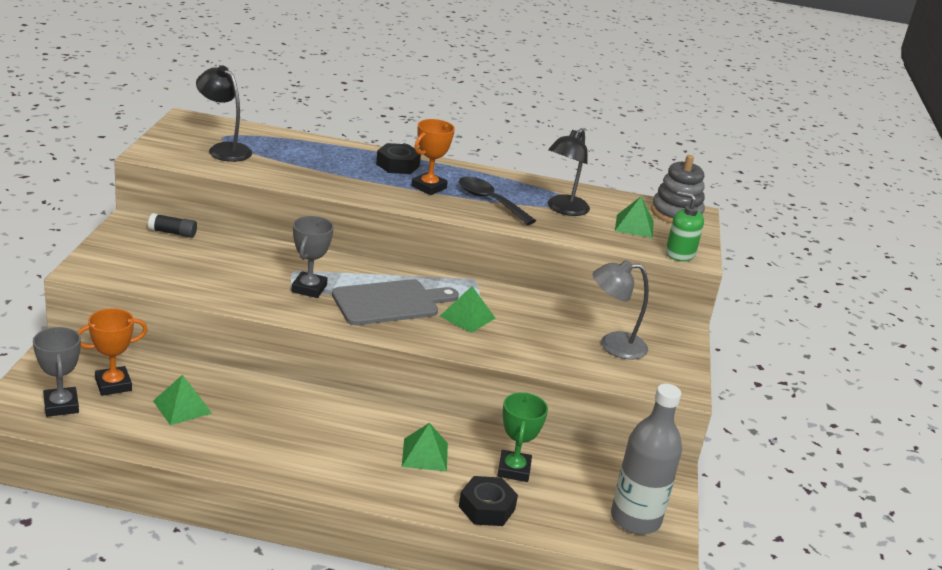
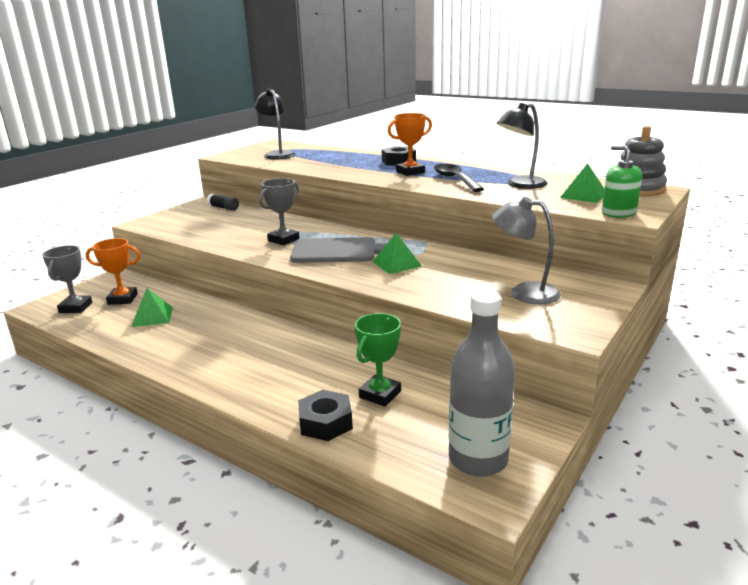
camera: 30 degrees right, 5 degrees down
green pyramid [402,423,448,472] -> none

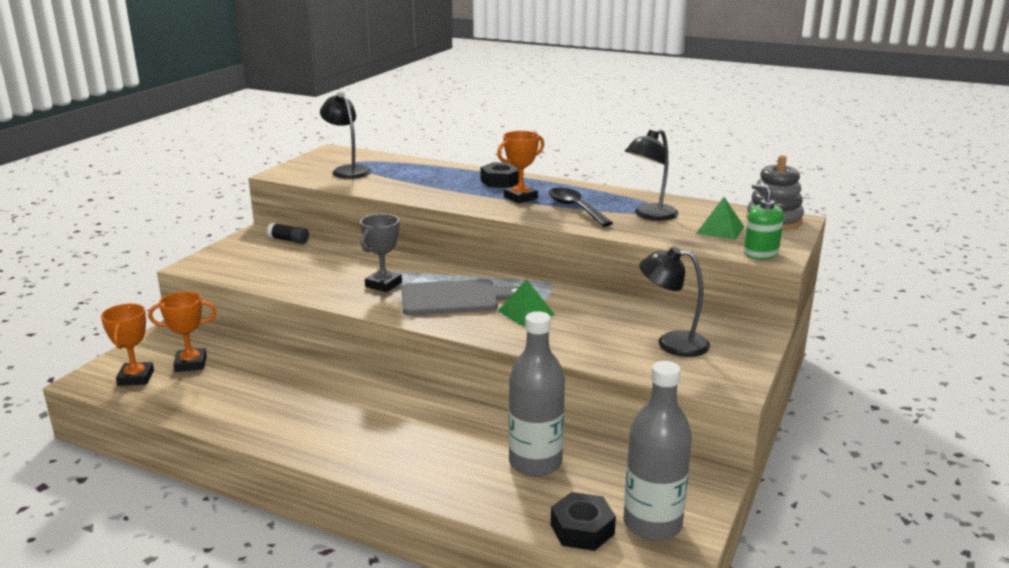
camera: 10 degrees left, 0 degrees up
grey trophy [42,245,92,313] -> orange trophy [101,304,154,386]
green pyramid [132,288,173,327] -> none
black nut [298,390,353,441] -> black nut moved to [551,492,616,551]
green trophy [355,313,401,407] -> grey bottle [509,311,565,477]
grey lamp [492,197,561,304] -> black lamp [639,247,710,357]

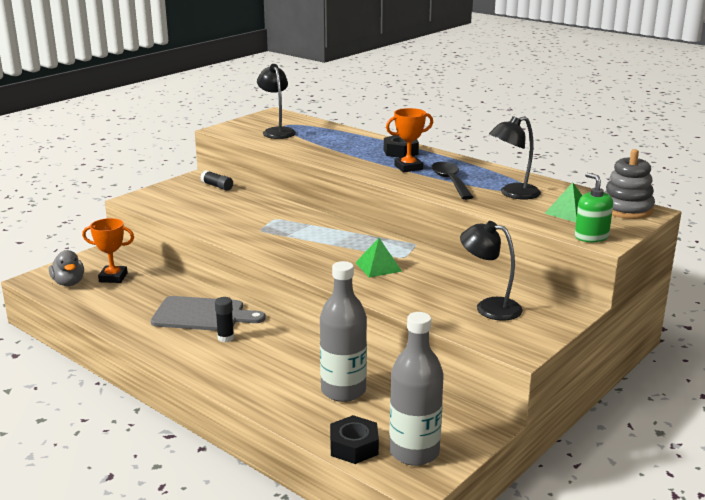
camera: 15 degrees right, 0 degrees up
orange trophy [101,304,154,386] -> grey duck [49,250,84,286]
grey trophy [360,214,402,292] -> none
grey cutting board [401,279,519,315] -> grey cutting board moved to [151,296,266,331]
none -> black glue stick [215,297,234,342]

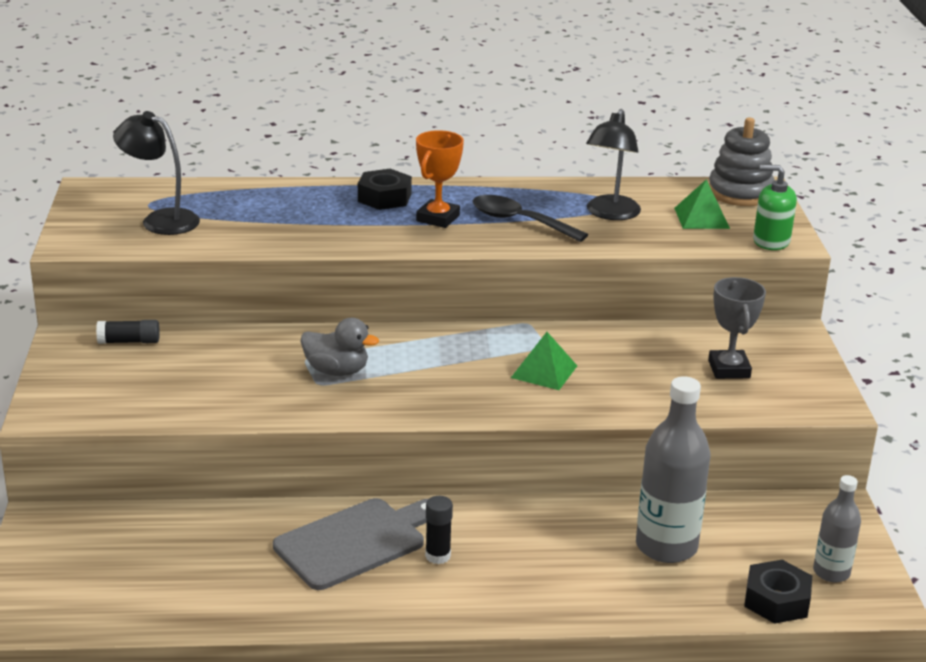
camera: 45 degrees left, 5 degrees up
grey duck [49,250,84,286] -> grey duck moved to [300,318,379,376]
orange trophy [82,218,134,283] -> none
grey bottle [389,312,444,466] -> grey bottle [813,475,861,582], size x0.58
black lamp [460,221,523,321] -> grey trophy [708,277,766,379]

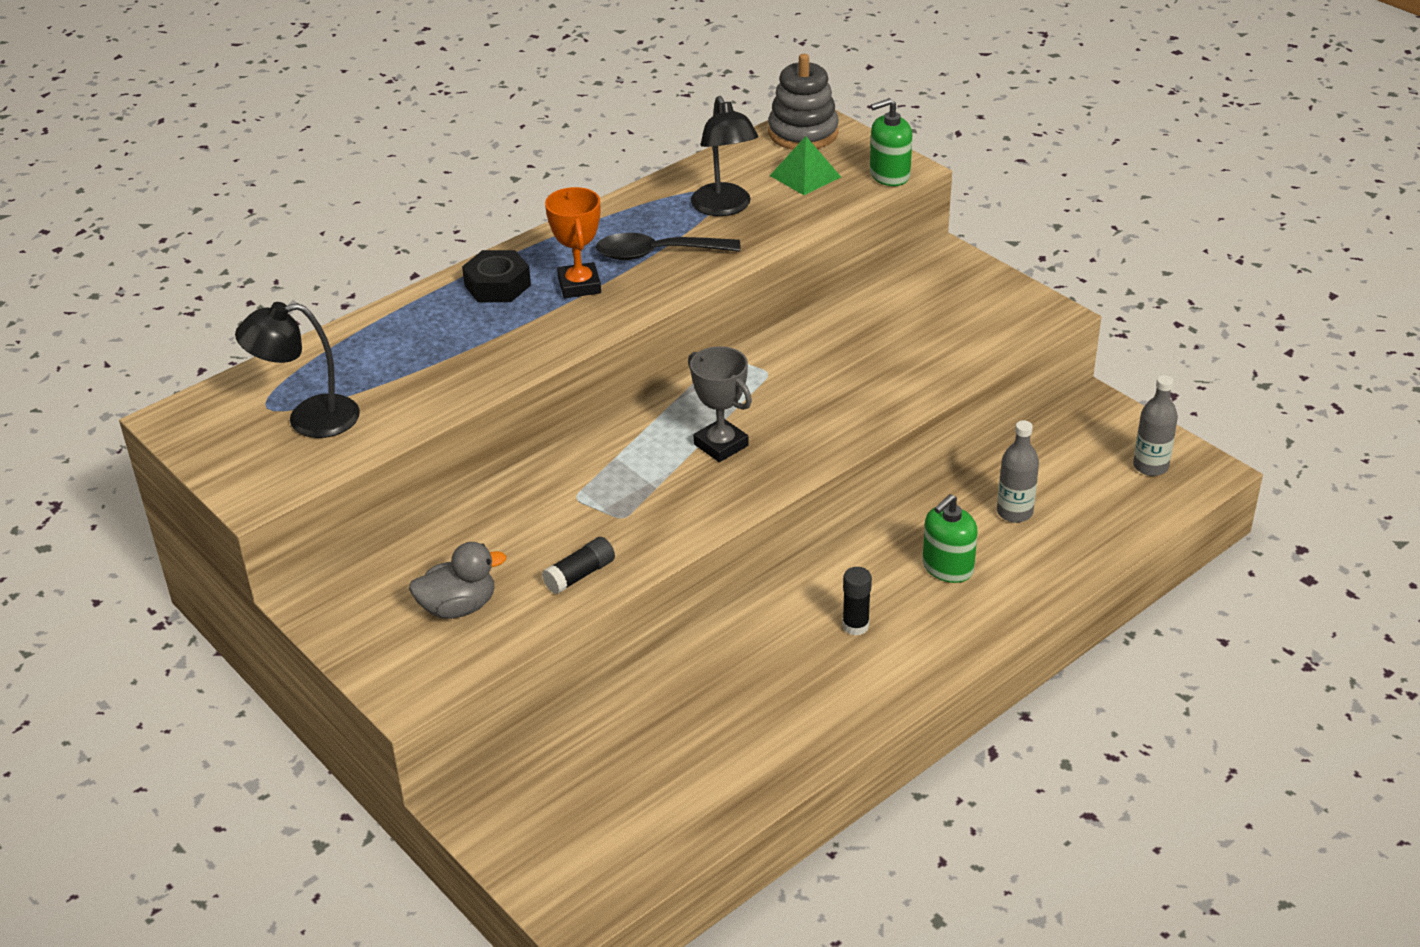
camera: 35 degrees left, 10 degrees up
black glue stick [96,320,160,344] -> black glue stick moved to [542,537,615,594]
grey cutting board [273,498,428,590] -> none
grey duck [300,318,379,376] -> grey duck moved to [409,542,506,619]
green pyramid [511,332,577,390] -> none
grey bottle [636,376,710,563] -> grey bottle [997,420,1039,523], size x0.58
grey trophy [708,277,766,379] -> grey trophy moved to [688,346,752,462]
black nut [744,560,812,624] -> none
none -> green soap dispenser [922,494,977,583]

